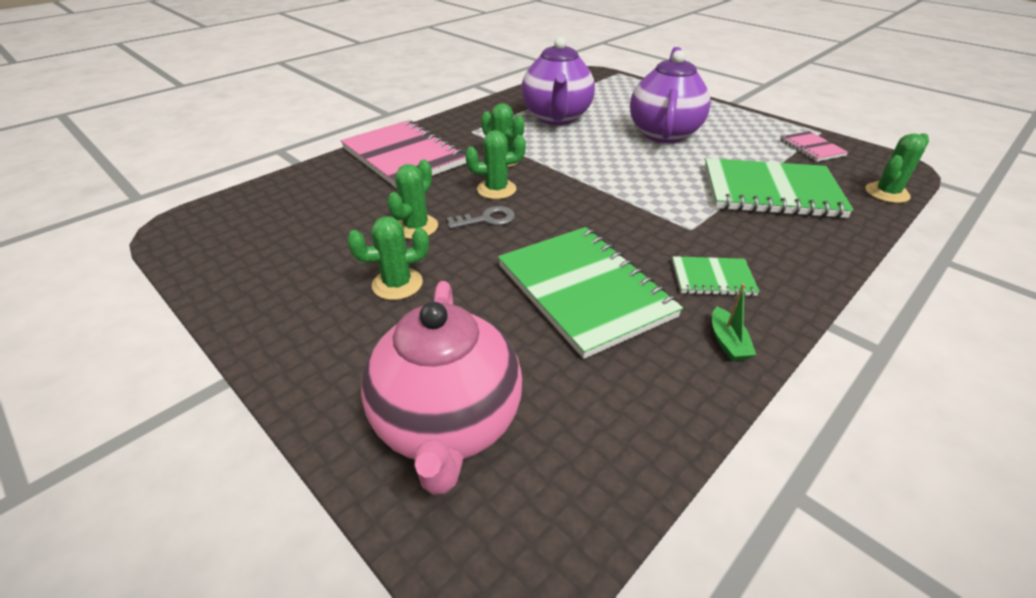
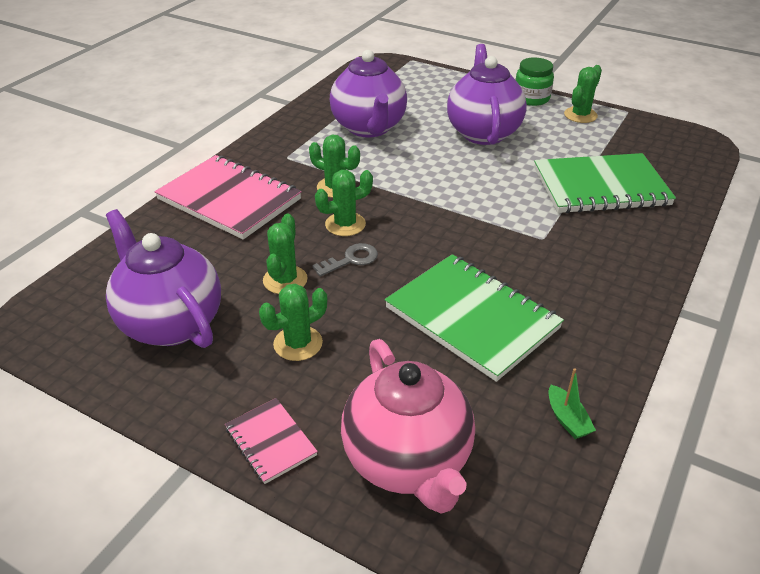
camera: 15 degrees left, 0 degrees up
green notebook [672,256,760,296] -> none
green boat [712,283,756,361] -> green boat moved to [549,368,596,439]
pink notebook [780,131,848,162] -> pink notebook moved to [225,398,318,484]
green cactus [865,133,929,203] -> green cactus moved to [564,65,602,123]
none -> purple teapot [106,209,221,348]
none -> green jar [515,57,554,106]

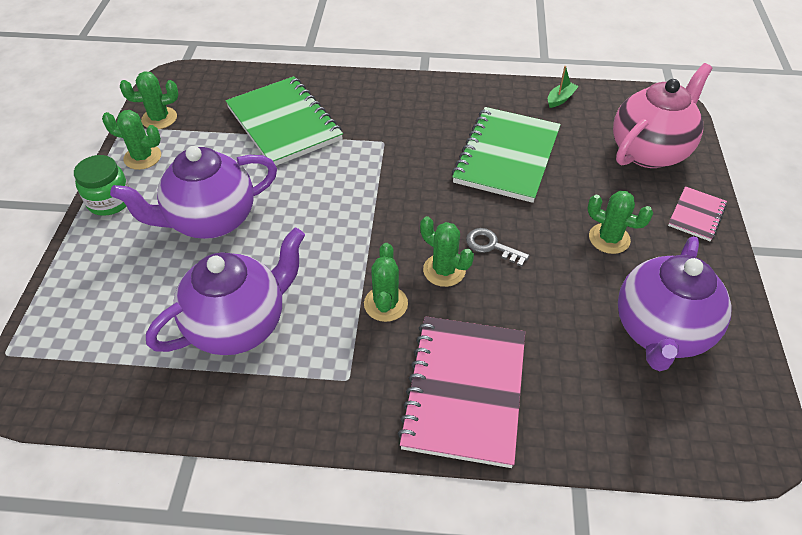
camera: 115 degrees left, 10 degrees up
green cactus [263,214,308,294] -> green cactus moved to [120,72,178,129]

